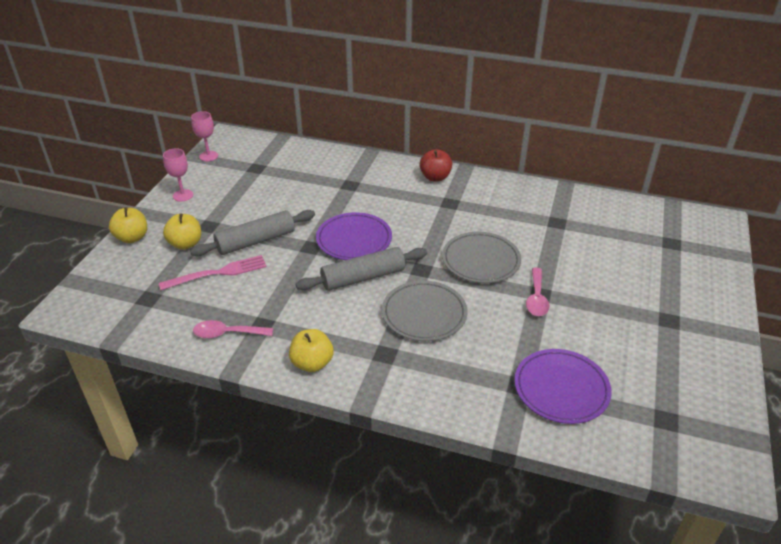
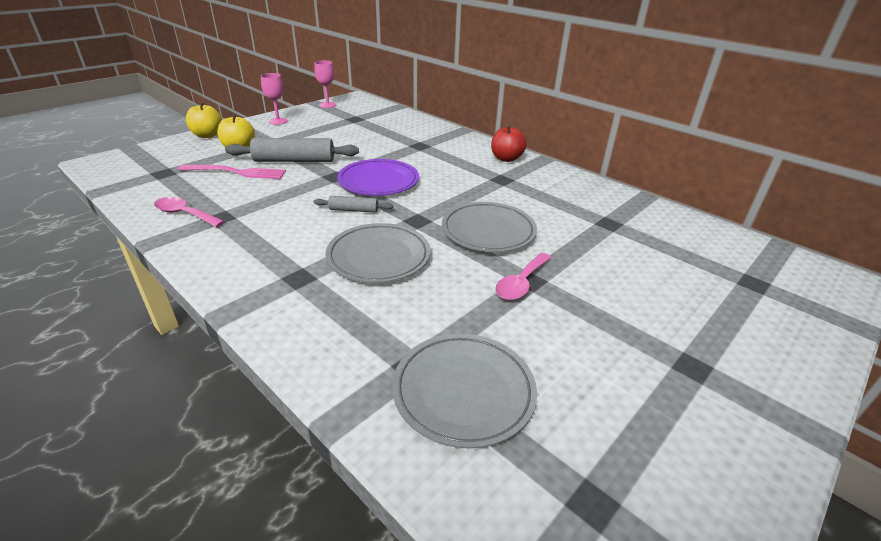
camera: 25 degrees right, 5 degrees down
yellow apple [289,329,334,372] -> none
grey rolling pin [296,247,427,291] -> grey rolling pin [314,196,393,213], size x0.52
purple plate [514,349,612,424] -> grey plate [392,333,537,449]

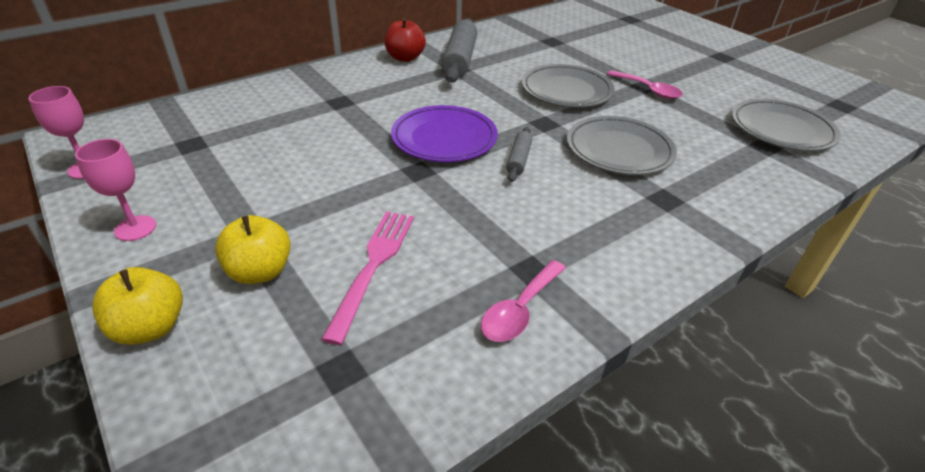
camera: 80 degrees left, 5 degrees up
grey rolling pin [225,138,359,162] -> grey rolling pin moved to [442,18,477,83]

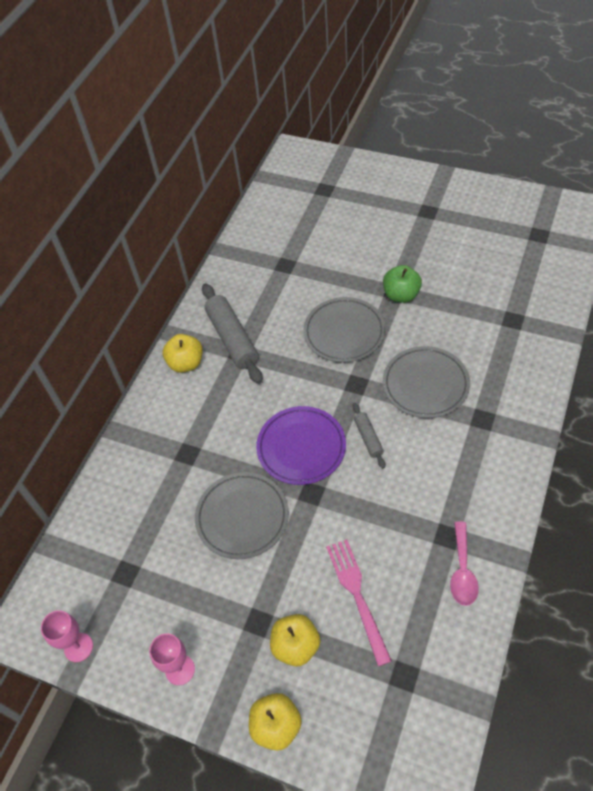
camera: 25 degrees left, 15 degrees up
red apple [385,18,426,62] -> yellow apple [163,334,203,373]
pink spoon [607,70,683,99] -> green apple [383,265,422,303]
grey plate [732,99,841,151] -> grey plate moved to [195,472,289,559]

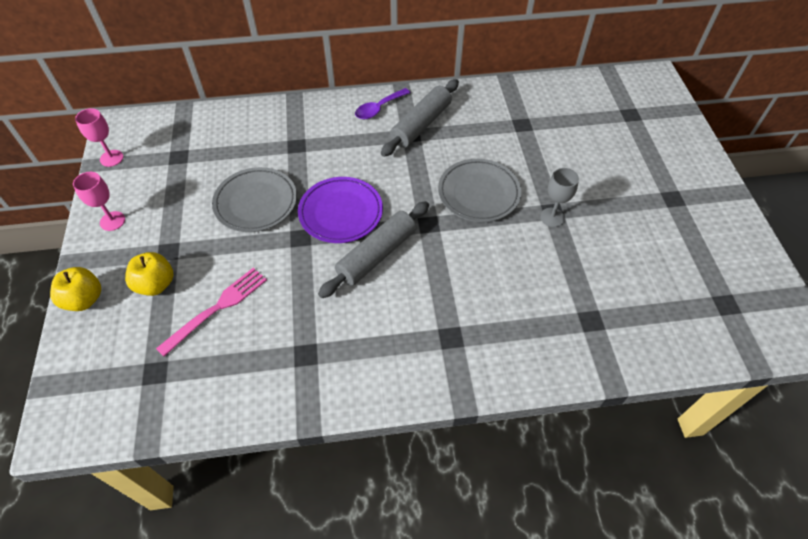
camera: 55 degrees right, 0 degrees up
yellow apple [163,334,203,373] -> purple spoon [355,88,410,119]
grey rolling pin [353,403,385,468] -> grey rolling pin [318,201,429,298], size x1.93
green apple [383,265,422,303] -> grey goblet [540,168,579,227]
grey plate [383,346,470,418] -> none
pink spoon [450,521,479,606] -> none

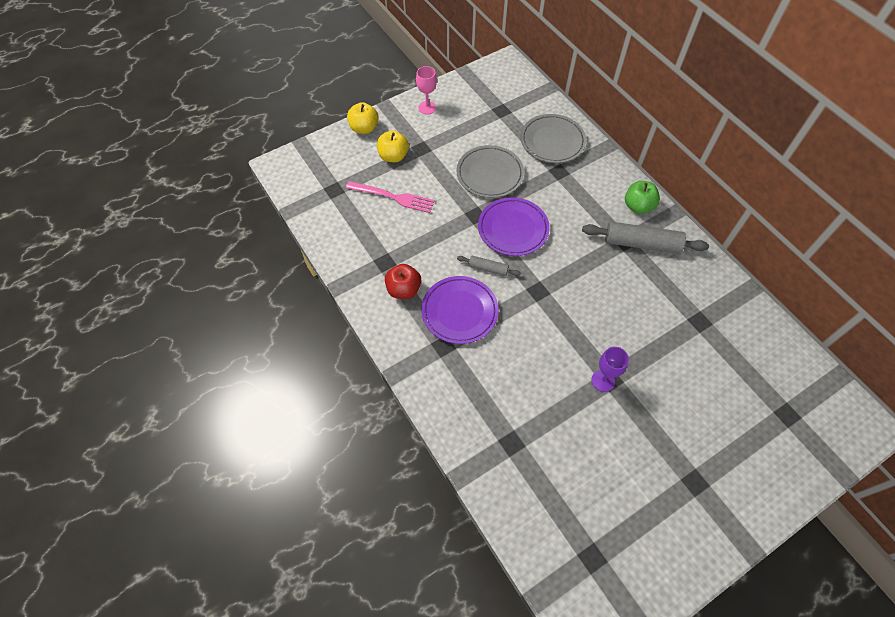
camera: 65 degrees right, 5 degrees up
pink goblet [75,108,123,167] -> none
grey rolling pin [318,201,429,298] -> grey rolling pin [457,256,521,276], size x0.52
purple spoon [355,88,410,119] -> green apple [625,181,660,214]
grey plate [438,159,521,222] -> grey plate moved to [521,114,586,163]
grey goblet [540,168,579,227] -> purple goblet [591,347,629,392]
none -> red apple [385,264,421,299]
none -> purple plate [421,276,499,344]

